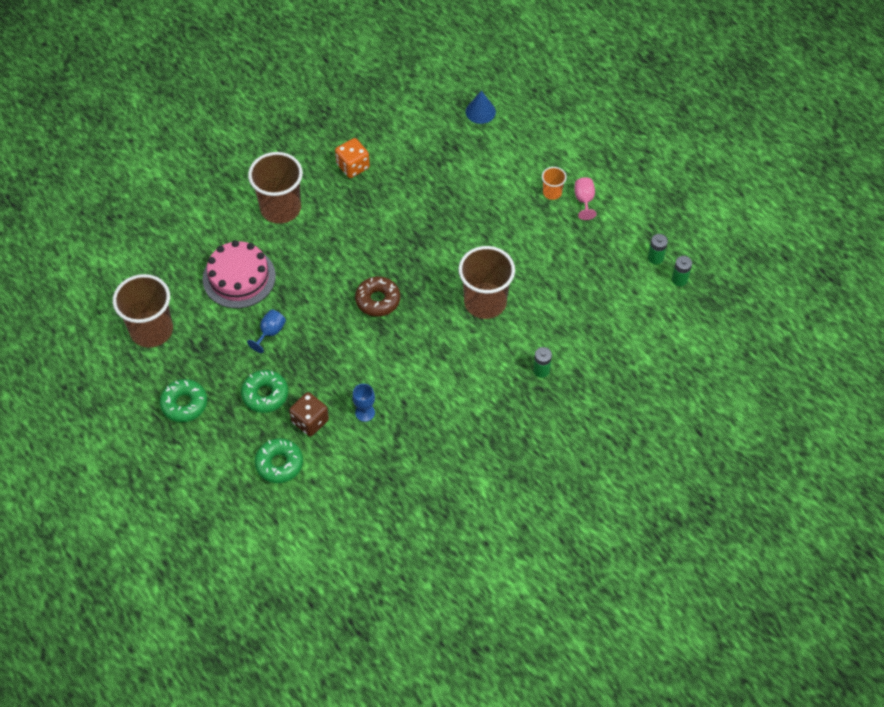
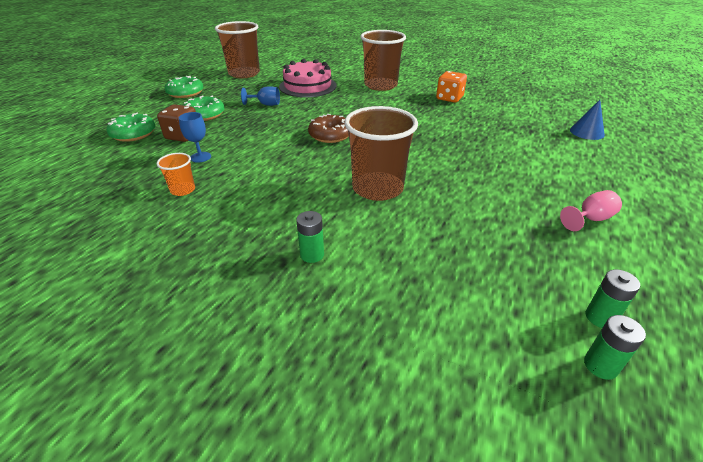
camera: 65 degrees right, 20 degrees down
orange cup [542,167,567,200] -> orange cup moved to [157,153,195,196]

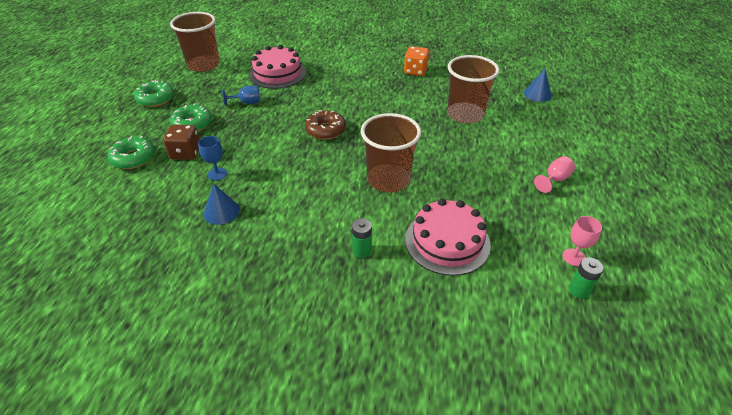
camera: 15 degrees left, 5 degrees up
orange cup [157,153,195,196] -> blue cone [203,183,240,225]
brown cup [360,30,406,91] -> brown cup moved to [447,55,499,124]
green battery [586,269,640,328] -> pink goblet [562,216,602,266]
none -> pink cake [405,199,491,276]

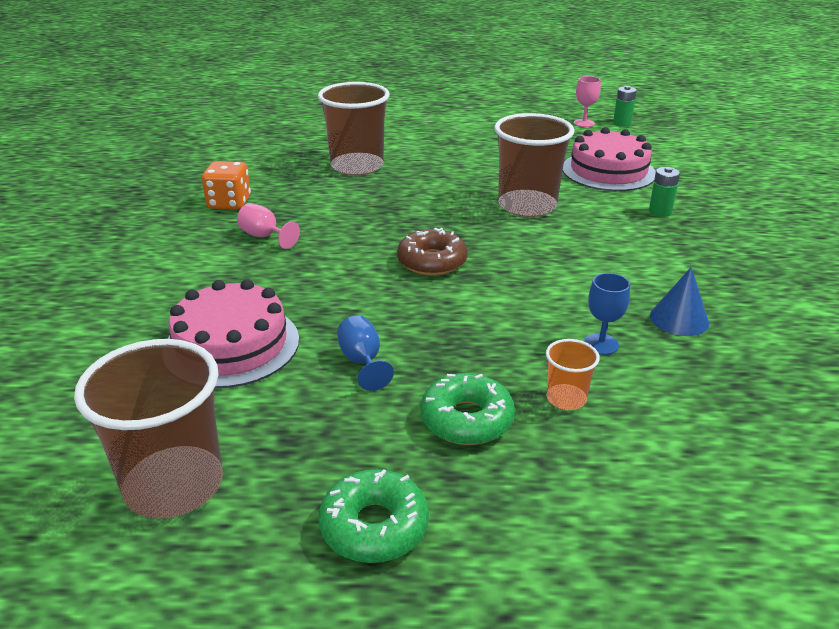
camera: 100 degrees left, 10 degrees down
green donut [108,136,155,169] -> none
brown dice [163,125,200,160] -> orange cup [546,339,600,410]
blue cone [524,69,552,102] -> none
pink goblet [534,156,575,193] -> pink goblet moved to [237,203,300,249]

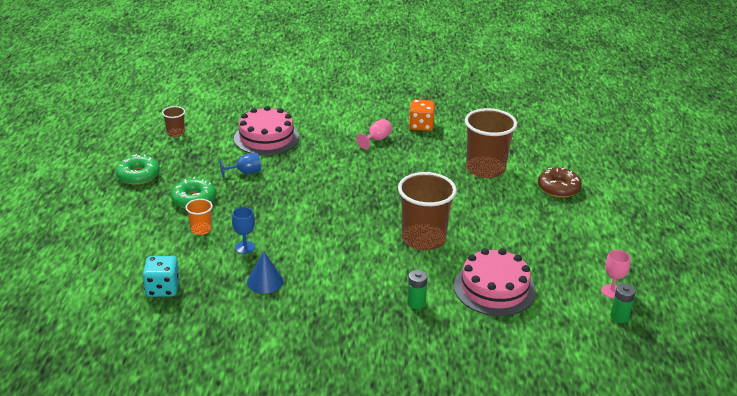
camera: 90 degrees right, 0 degrees up
brown cup [74,339,223,519] -> brown cup [162,106,185,137], size x0.47
brown donut [397,228,468,276] -> brown donut moved to [538,168,582,198]
none -> turquoise dice [142,256,180,297]

